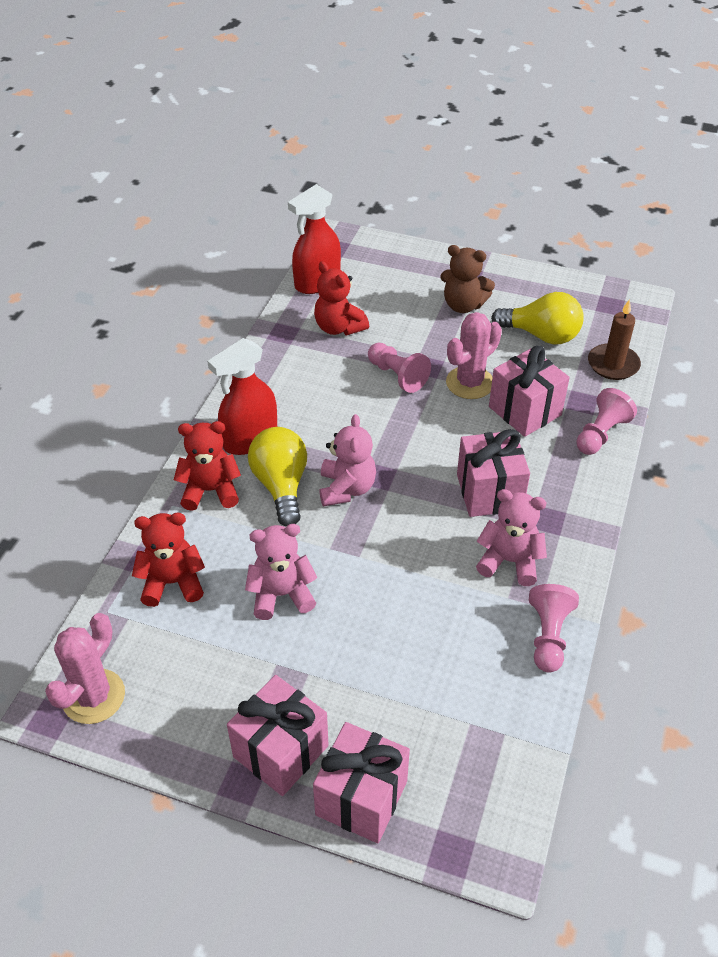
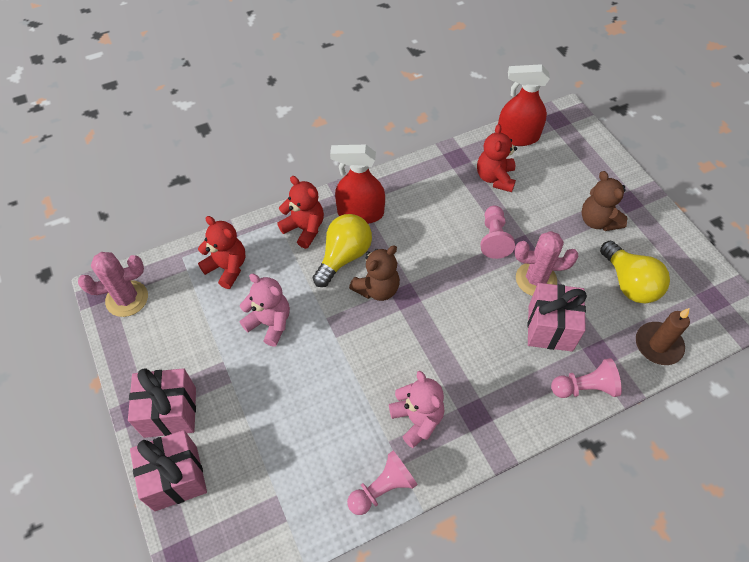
camera: 45 degrees right, 10 degrees up
pink teddy bear [319,414,376,506] -> brown teddy bear [349,245,400,301]
pink gift [457,429,530,517] -> none

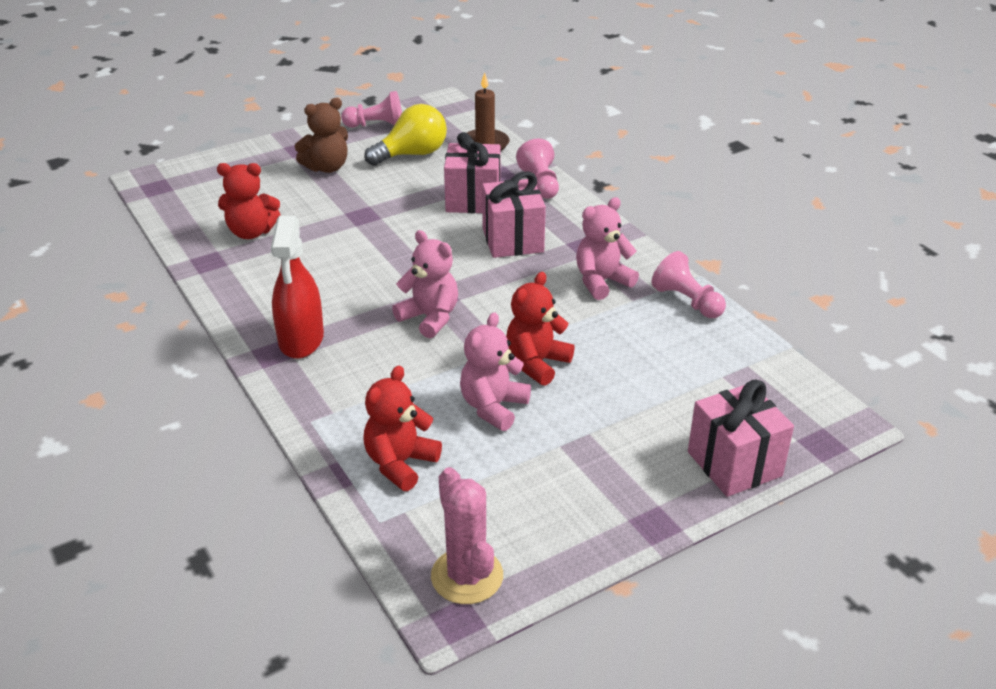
camera: 95 degrees left, 20 degrees down
pink gift [128,368,196,438] -> pink gift moved to [482,172,546,258]
red teddy bear [277,176,324,249] -> red teddy bear moved to [506,272,575,386]
yellow light bulb [313,214,372,287] -> none
brown teddy bear [349,245,400,301] -> pink teddy bear [392,230,458,338]
pink pawn [480,206,515,259] -> pink pawn moved to [341,91,402,128]
red spray bottle [498,64,550,146] -> none
pink cactus [515,231,579,296] -> none

